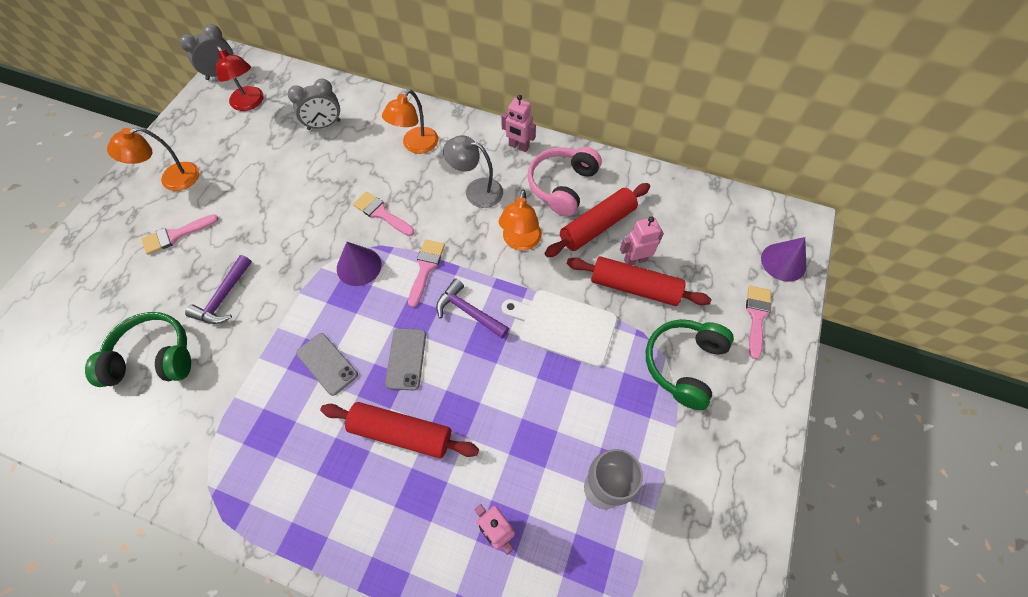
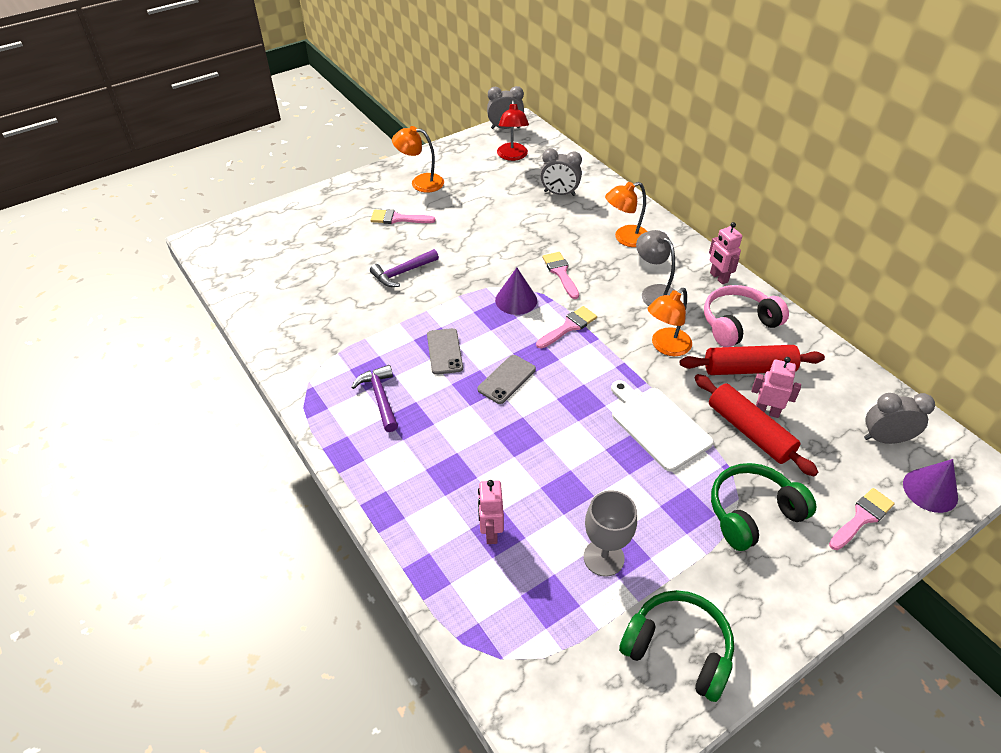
camera: 35 degrees right, 15 degrees down
green headphones [85,312,191,387] -> green headphones moved to [619,590,734,702]
red rolling pin [320,402,479,459] -> none
purple hammer [436,278,509,339] -> purple hammer moved to [351,365,398,432]
none -> grey clock [864,393,935,444]

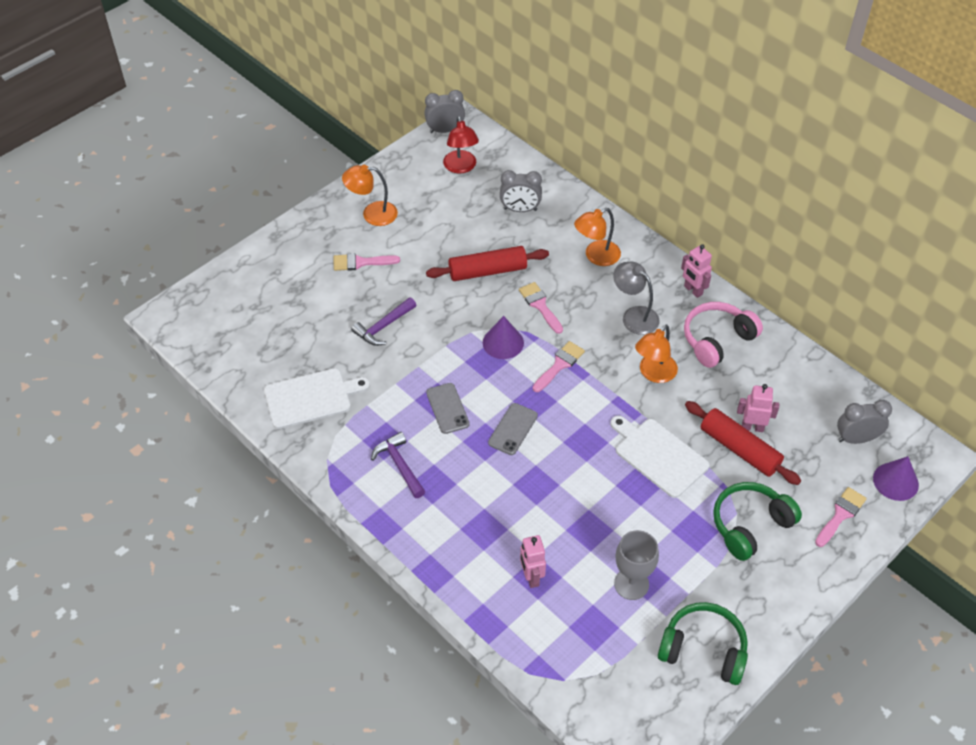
camera: 10 degrees left, 5 degrees up
red rolling pin [680,345,825,375] -> red rolling pin moved to [426,246,549,281]
none -> white cutting board [264,368,370,429]

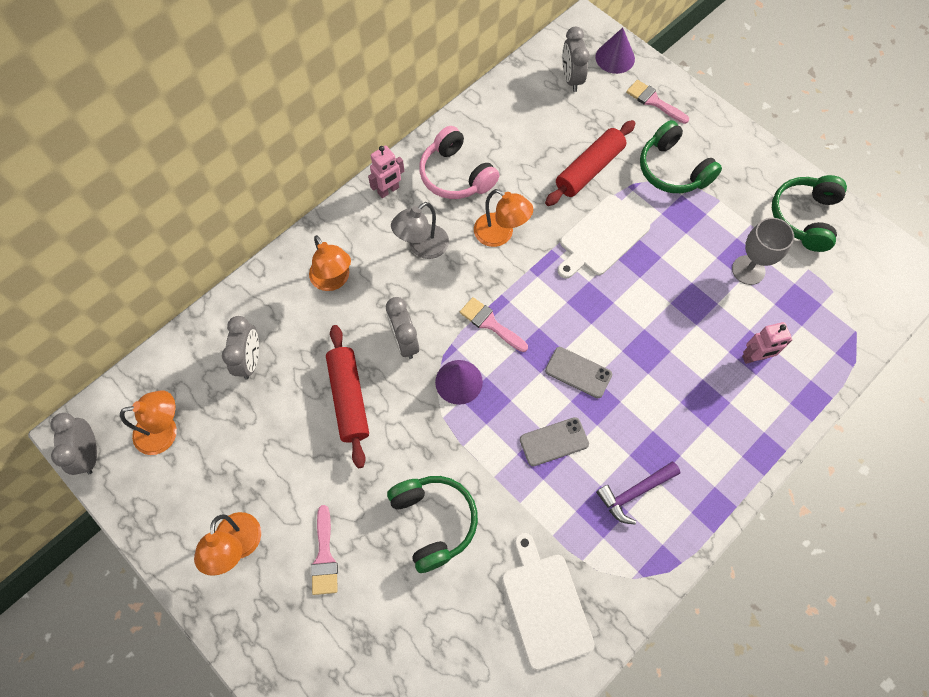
camera: 90 degrees left, 15 degrees up
purple hammer [351,297,416,346] -> green headphones [387,476,478,573]
red lamp [443,116,479,174] -> orange lamp [120,390,177,455]
pink brush [519,282,563,334] -> grey clock [386,297,419,359]
pink robot [737,384,779,432] -> none

